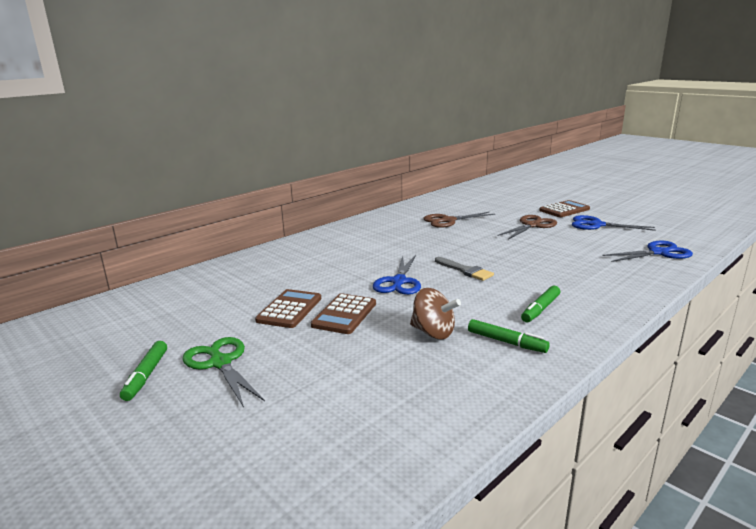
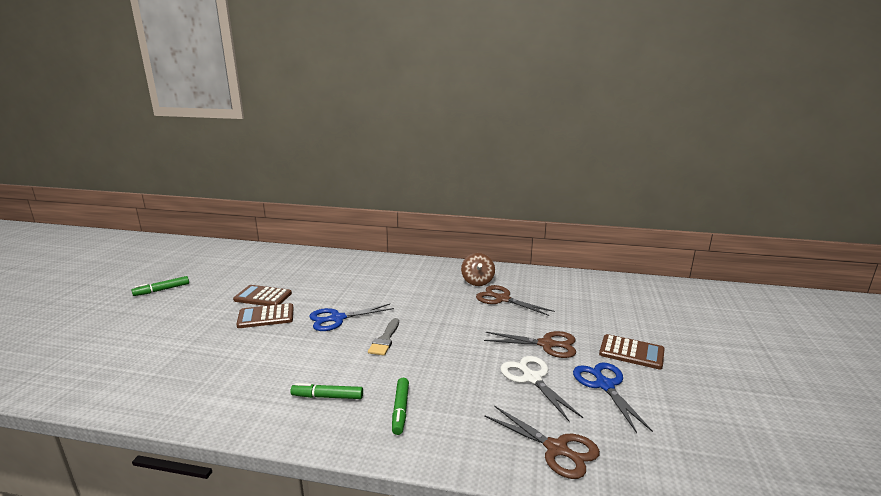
camera: 55 degrees right, 0 degrees up
green scissors [182,337,265,407] -> none
brown calculator [255,289,321,328] -> brown calculator turned 150 degrees counterclockwise [233,285,292,306]
brown spinning top [410,288,461,339] -> brown spinning top moved to [461,253,495,286]
green marker [468,319,550,353] -> green marker moved to [392,378,409,435]
blue scissors [603,241,693,262] -> brown scissors [484,406,600,479]
none -> white scissors [500,356,583,422]

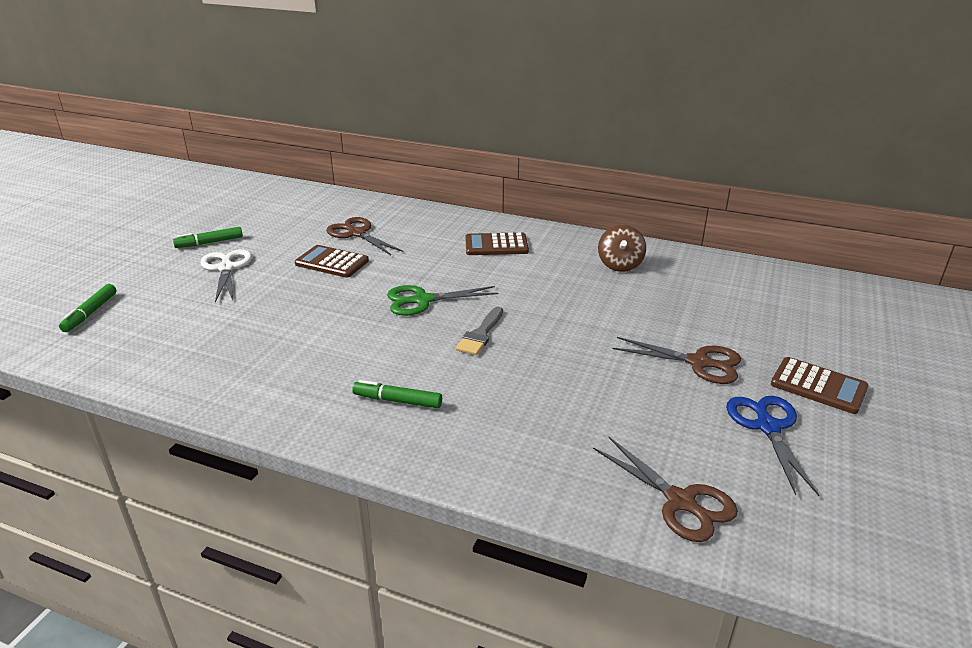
camera: 10 degrees right, 10 degrees up
brown calculator [236,303,294,328] -> brown calculator moved to [465,232,529,255]
blue scissors [309,304,394,331] -> green scissors [387,285,498,316]
green marker [392,378,409,435] -> green marker moved to [59,284,116,332]
brown scissors [476,285,555,316] -> brown scissors moved to [326,217,403,255]
white scissors [500,356,583,422] -> white scissors moved to [200,249,252,302]

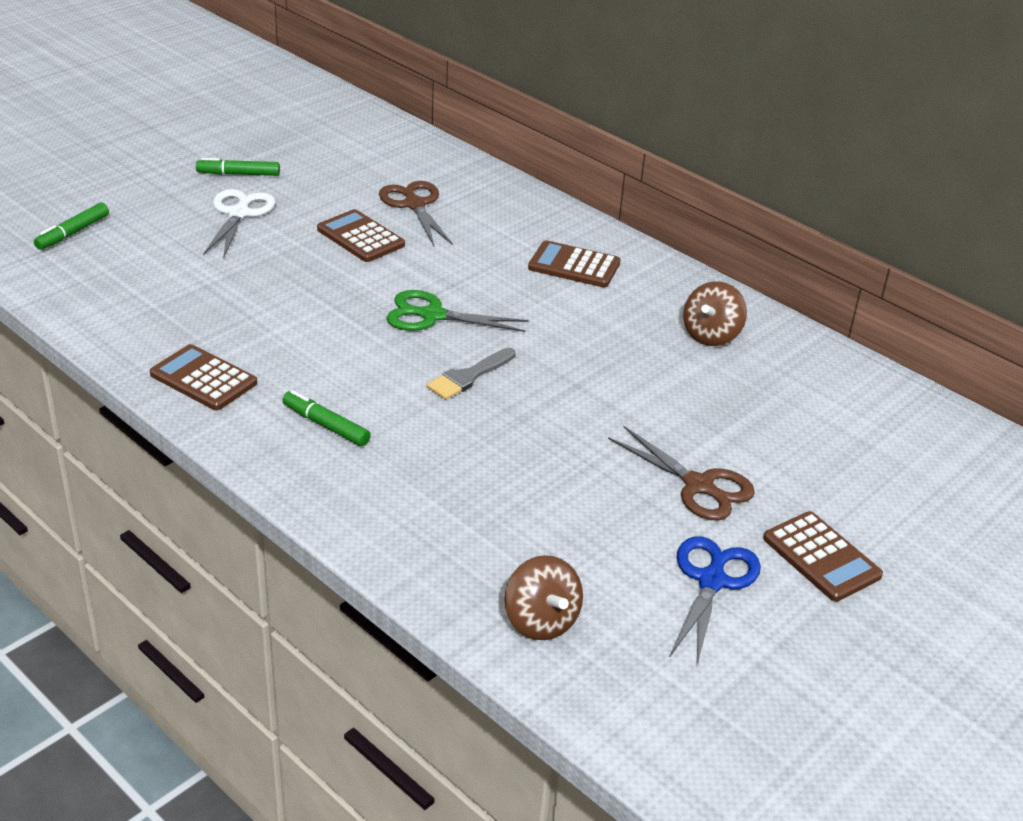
camera: 20 degrees right, 5 degrees up
brown scissors [593,437,738,542] -> brown spinning top [504,555,583,640]
none -> brown calculator [150,344,257,410]

